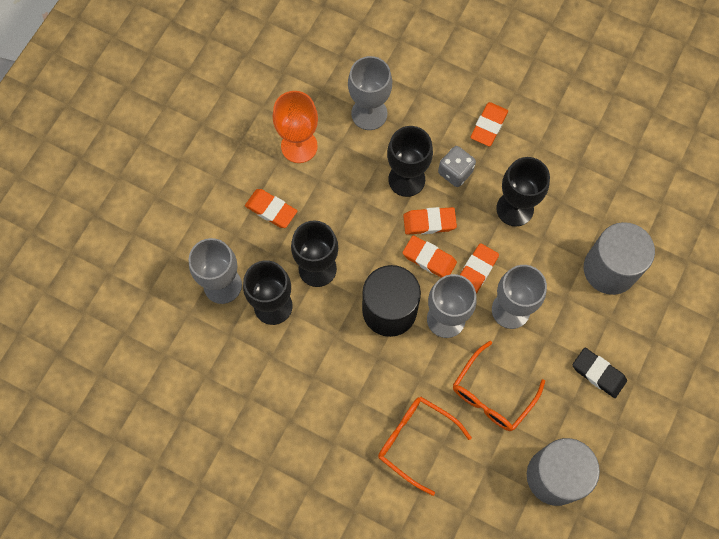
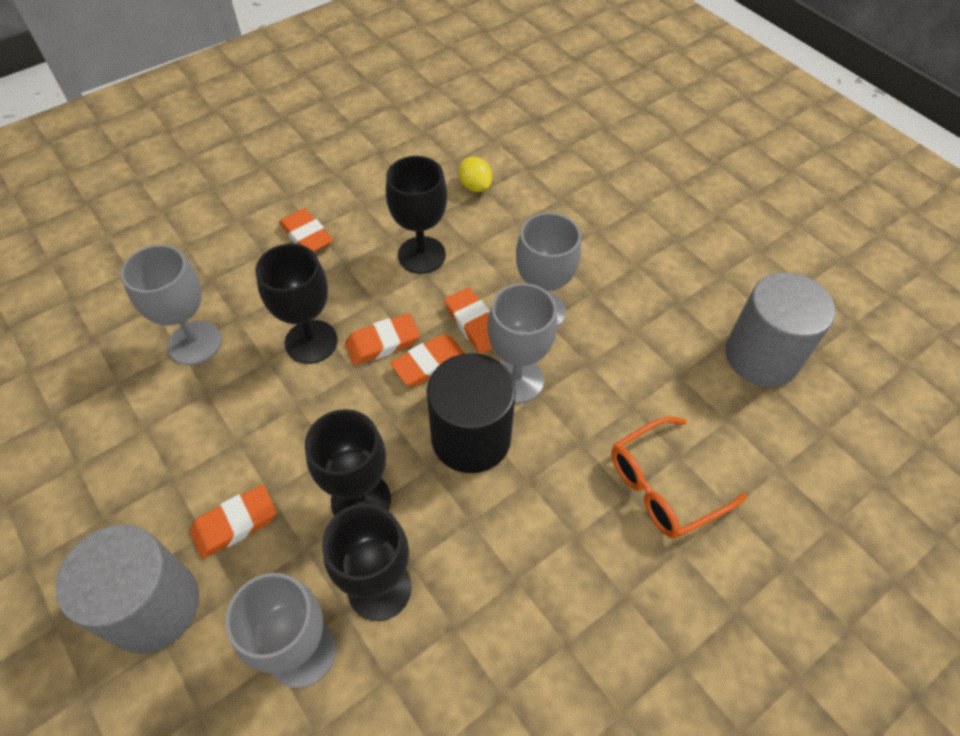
camera: 65 degrees left, 15 degrees down
orange goblet [273,91,318,163] -> none
orange eraser [403,207,457,235] -> orange eraser turned 45 degrees clockwise [345,314,420,365]
grey dice [438,146,476,187] -> none
orange glasses [453,341,545,431] -> none
black eraser [573,348,627,398] -> none
grey cylinder [584,222,655,295] -> grey cylinder moved to [55,525,199,654]
none -> yellow lemon [458,157,492,192]

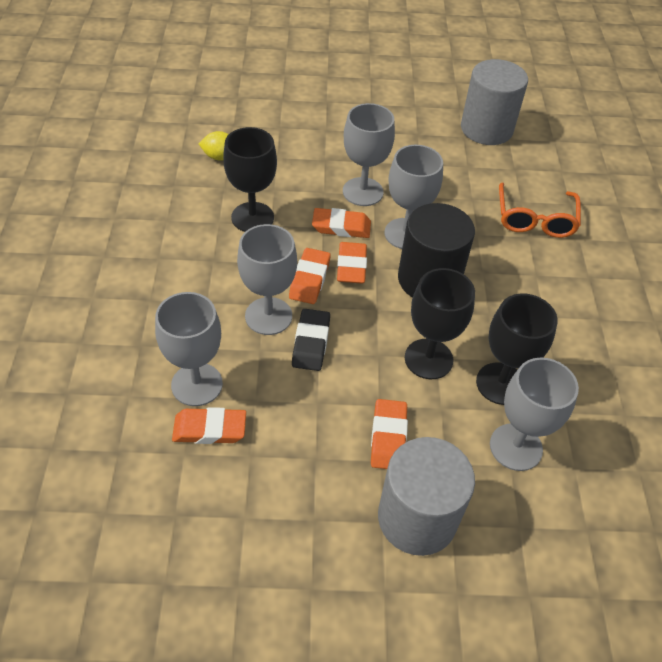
camera: 55 degrees left, 5 degrees down
black goblet [255,244,338,364] -> grey goblet [237,224,297,335]
orange eraser [279,208,333,252] -> orange eraser moved to [172,407,246,444]
none -> black eraser [292,309,330,371]

